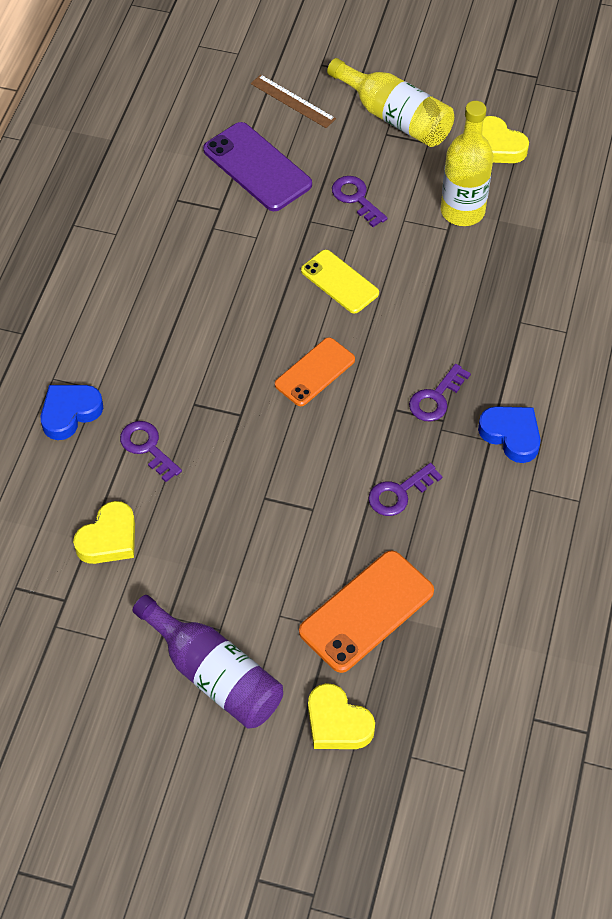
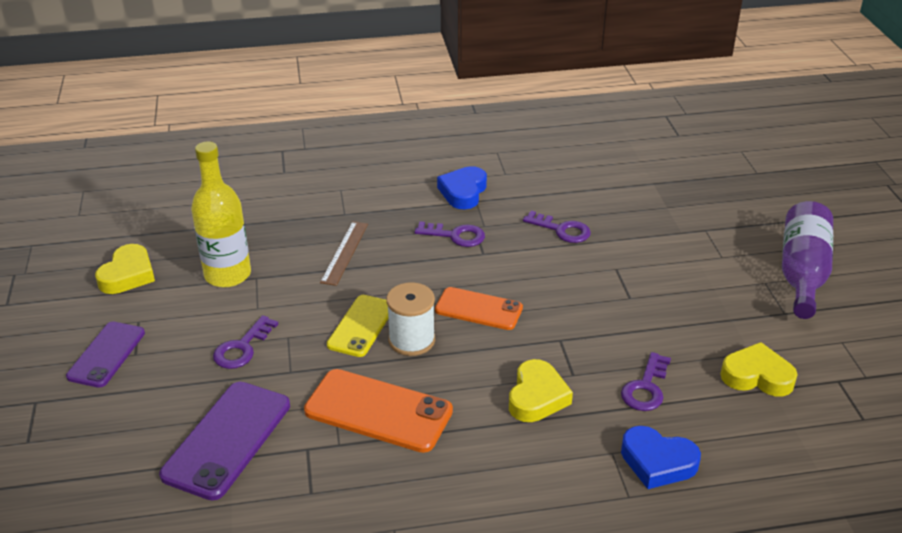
camera: 115 degrees left, 20 degrees down
brown ruler [251,75,336,128] -> brown ruler moved to [320,221,368,286]
orange phone [299,551,434,673] -> orange phone moved to [304,369,453,453]
yellow heart [308,683,375,749] -> yellow heart moved to [509,359,573,422]
yellow bottle [327,58,454,147] -> purple phone [66,322,145,388]
none -> white spool [386,282,435,356]

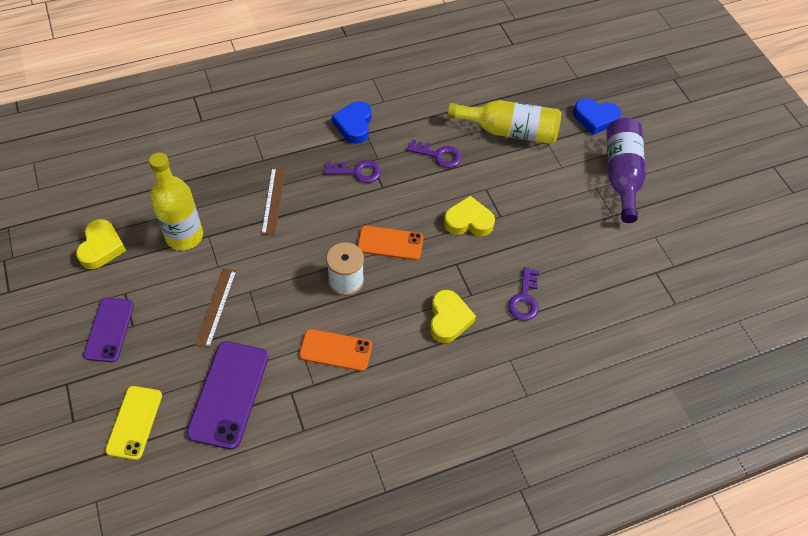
camera: 15 degrees left, 20 degrees up
purple key [213,315,278,369] -> brown ruler [195,268,237,348]
orange phone [304,369,453,453] -> orange phone [299,329,372,371], size x0.66
yellow phone [327,295,388,357] -> yellow phone moved to [105,386,162,460]
blue heart [621,426,701,489] -> blue heart moved to [573,98,621,135]
yellow heart [720,342,798,397] -> yellow heart moved to [444,196,495,236]
none -> yellow bottle [447,100,561,144]

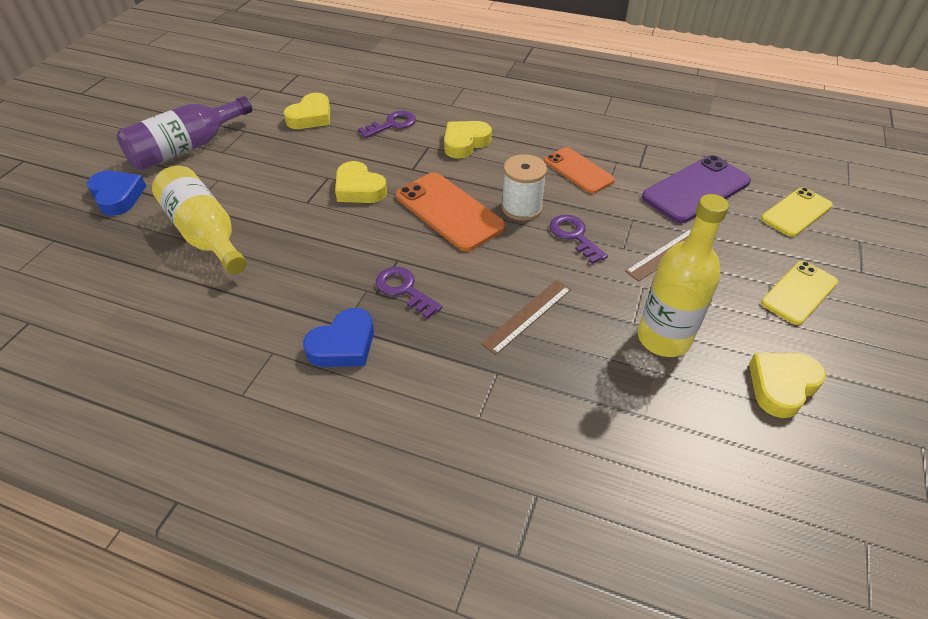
camera: 135 degrees left, 10 degrees down
purple phone [83,298,134,362] -> yellow phone [761,261,838,325]
orange phone [357,226,423,260] -> orange phone [396,172,506,251], size x1.51
purple key [407,139,462,168] -> purple key moved to [550,215,608,264]
none -> yellow heart [284,93,330,129]

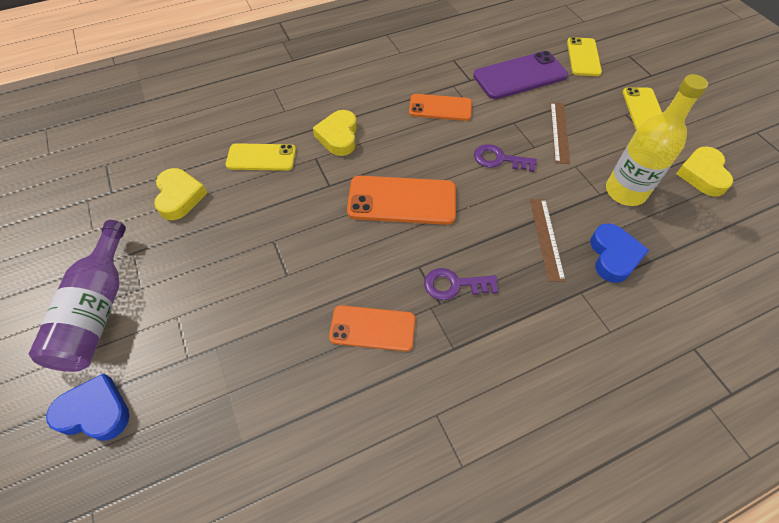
camera: 45 degrees left, 10 degrees up
yellow bottle [152,166,247,275] -> none
blue heart [303,308,374,367] -> blue heart moved to [590,223,649,283]
yellow heart [335,161,387,203] -> none
purple key [358,111,416,138] -> yellow phone [226,143,296,171]
white spool [501,154,547,221] -> none
purple phone [642,155,751,223] -> purple phone turned 60 degrees clockwise [473,51,568,99]
none -> orange phone [329,305,415,352]

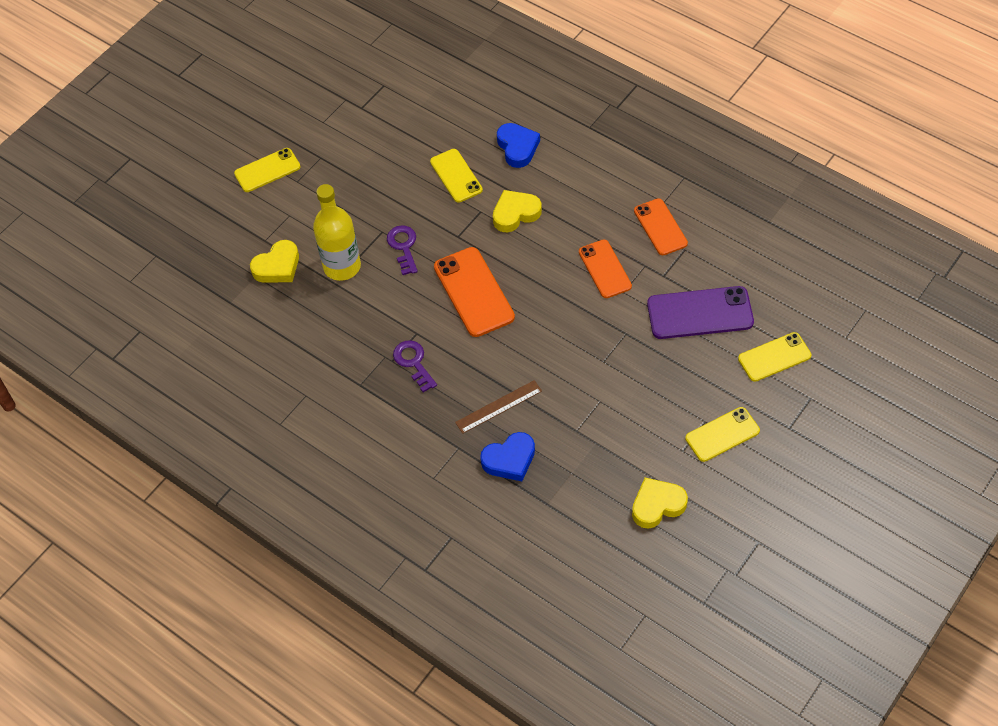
camera: 65 degrees right, 0 degrees up
purple bottle [29,220,126,372] -> yellow phone [234,148,301,192]
blue heart [46,373,130,441] -> blue heart moved to [497,123,540,168]
yellow heart [154,168,207,220] -> yellow heart moved to [250,240,299,283]
orange phone [329,305,415,352] -> orange phone moved to [634,198,688,255]
purple phone [473,51,568,99] -> purple phone turned 45 degrees counterclockwise [647,286,754,339]
purple key [474,144,537,172] -> purple key moved to [387,225,418,275]
brown ruler [550,102,570,164] -> none
yellow bottle [606,74,708,206] -> yellow bottle moved to [313,184,361,281]

